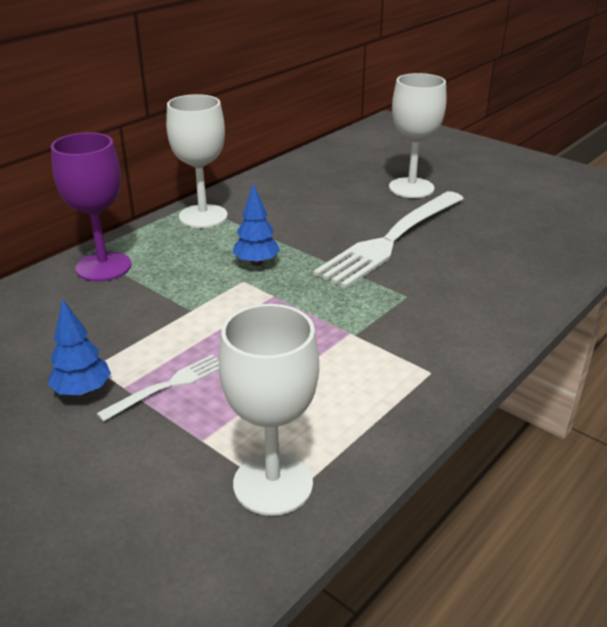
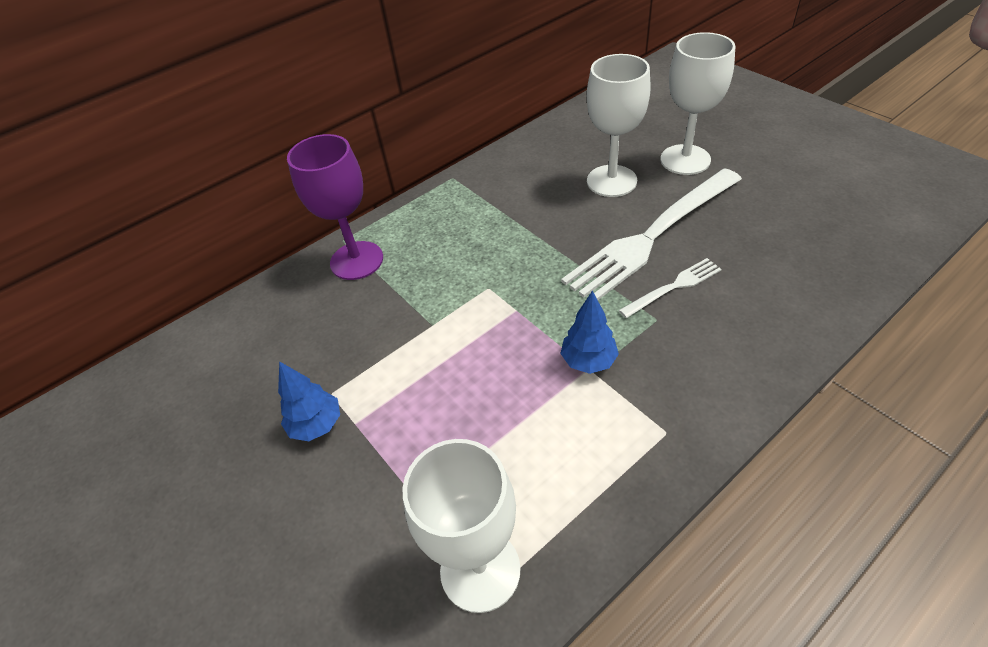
camera: 15 degrees right, 15 degrees up
white fork [96,354,219,422] -> white fork moved to [619,258,722,318]
white goblet [166,94,228,228] -> white goblet moved to [587,54,651,197]
blue tree [232,183,280,266] -> blue tree moved to [560,291,619,374]

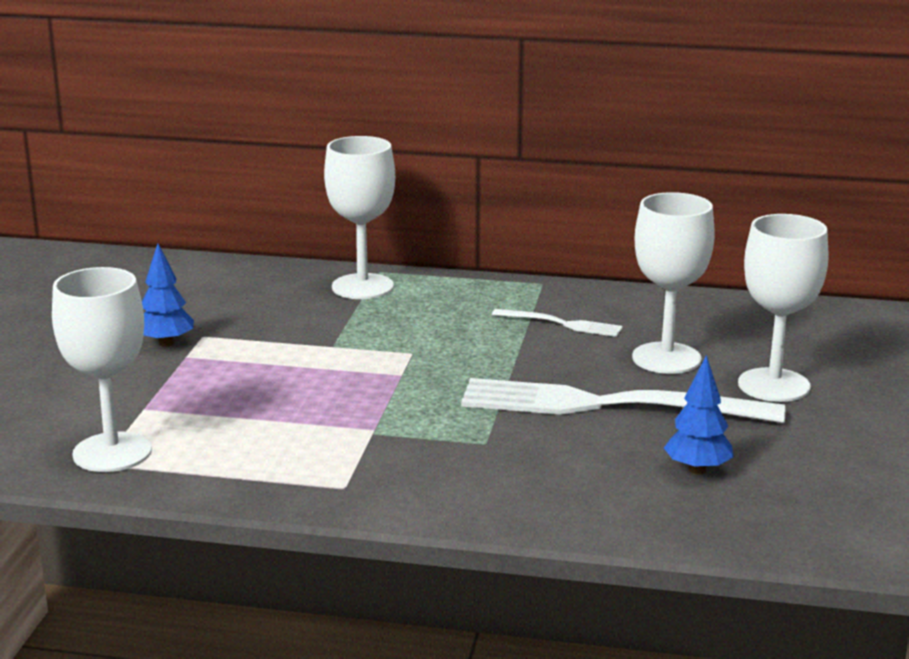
camera: 45 degrees right, 25 degrees down
purple goblet [287,134,383,280] -> white goblet [324,136,395,299]
blue tree [560,291,619,374] -> blue tree moved to [664,355,734,474]
white fork [619,258,722,318] -> white fork moved to [492,309,622,337]

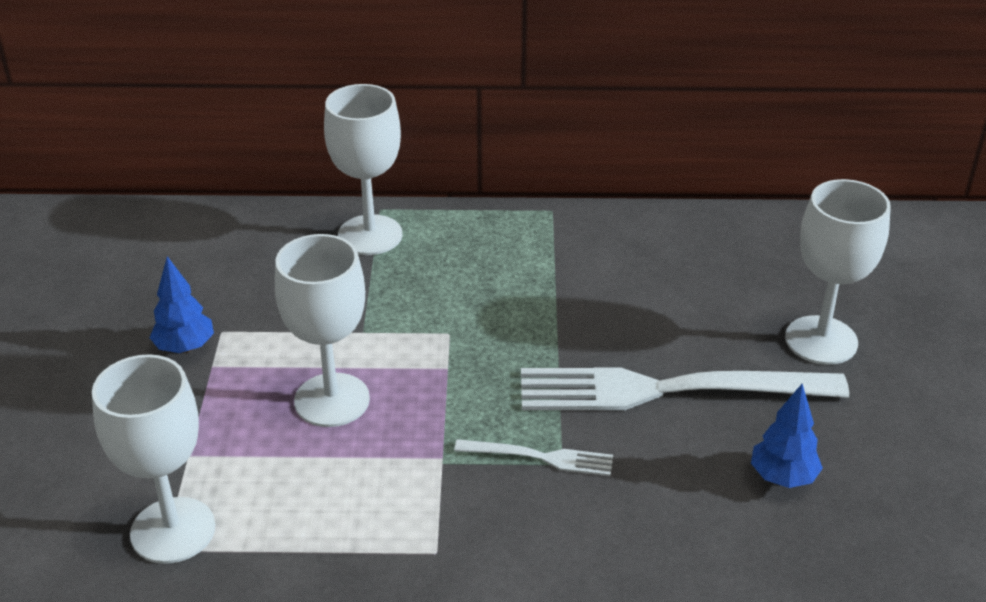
camera: 10 degrees left, 15 degrees up
white fork [492,309,622,337] -> white fork moved to [454,439,613,476]
white goblet [632,192,715,374] -> white goblet moved to [275,234,370,427]

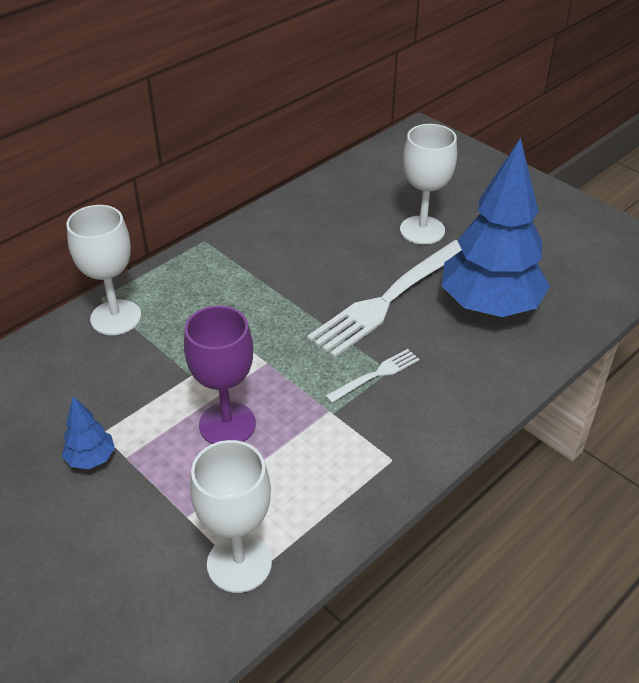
camera: 45 degrees left, 5 degrees up
white goblet [275,234,370,427] -> purple goblet [184,306,256,444]
blue tree [751,384,823,488] -> blue tree [441,138,550,317], size x2.42

